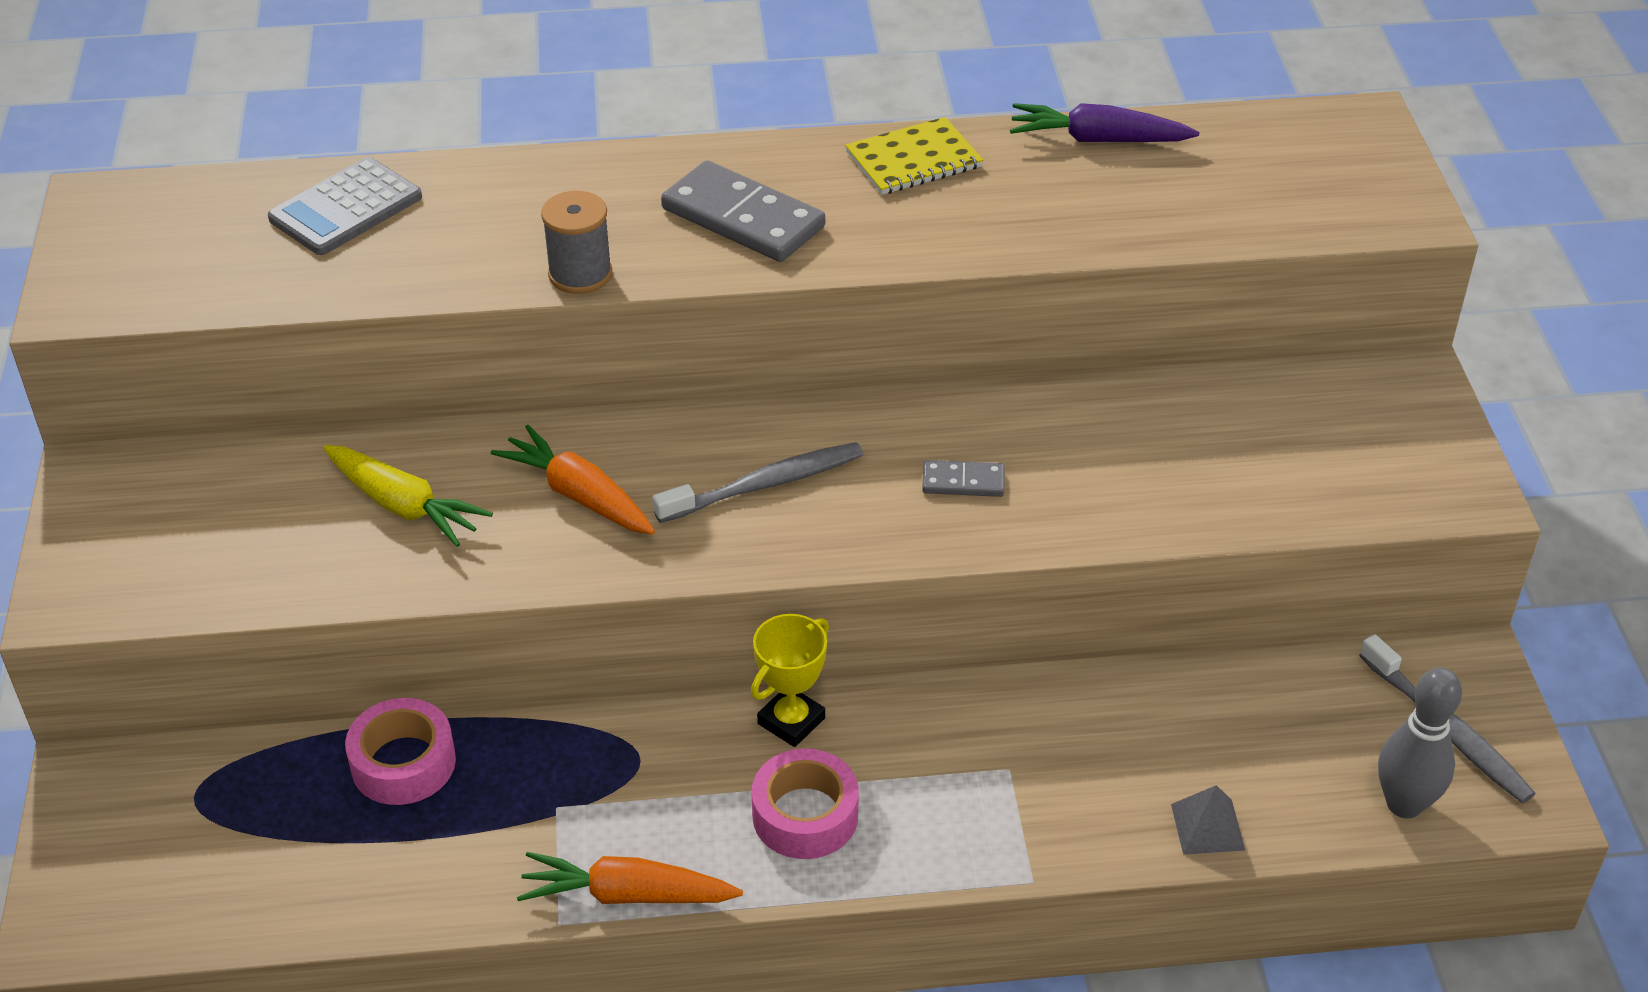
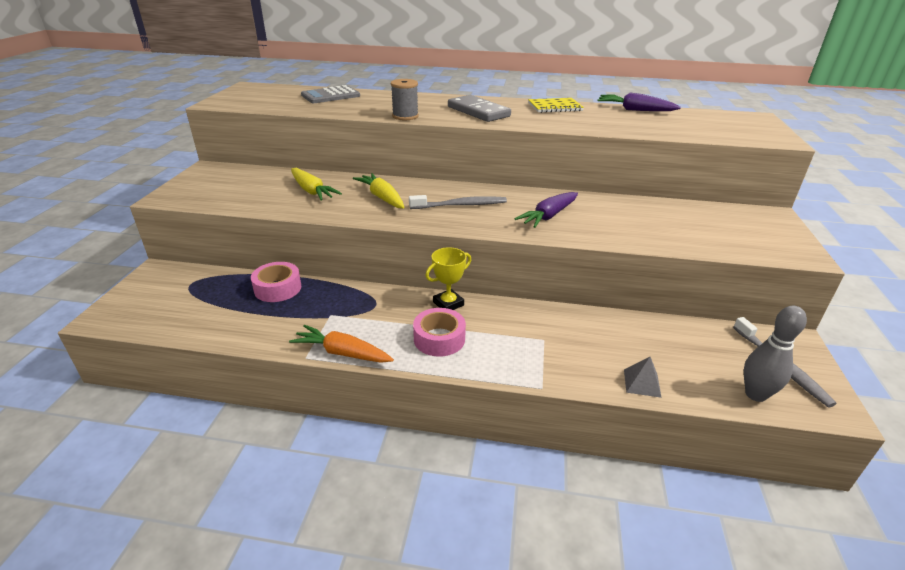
camera: 15 degrees right, 10 degrees down
orange carrot [491,425,655,535] -> yellow carrot [353,173,404,209]
grey domino [922,460,1005,497] -> purple carrot [514,192,578,228]

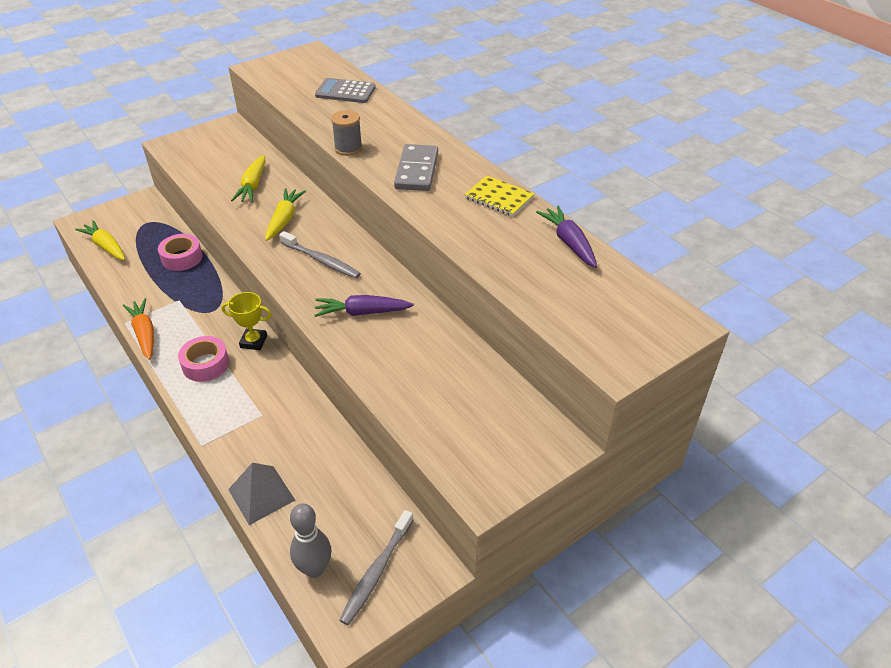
camera: 45 degrees right, 10 degrees up
grey pyramid [624,357,662,398] -> grey pyramid [228,463,295,525], size x1.59
none -> yellow carrot [75,220,125,260]

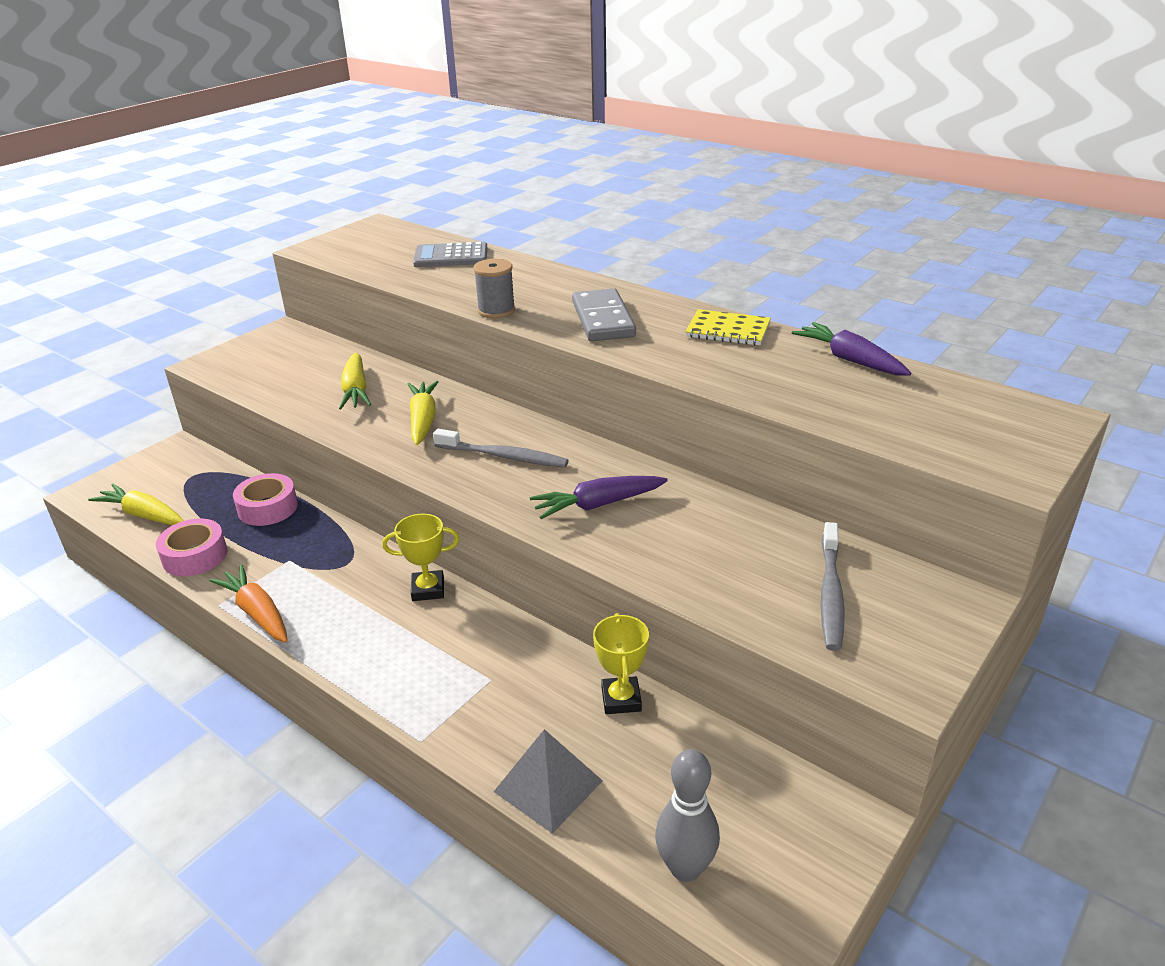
camera: 15 degrees left, 10 degrees down
pink tape [178,336,229,382] -> pink tape moved to [156,519,227,576]
grey toothbrush [339,510,413,625] -> grey toothbrush moved to [821,522,845,651]
none -> yellow trophy [593,613,649,714]

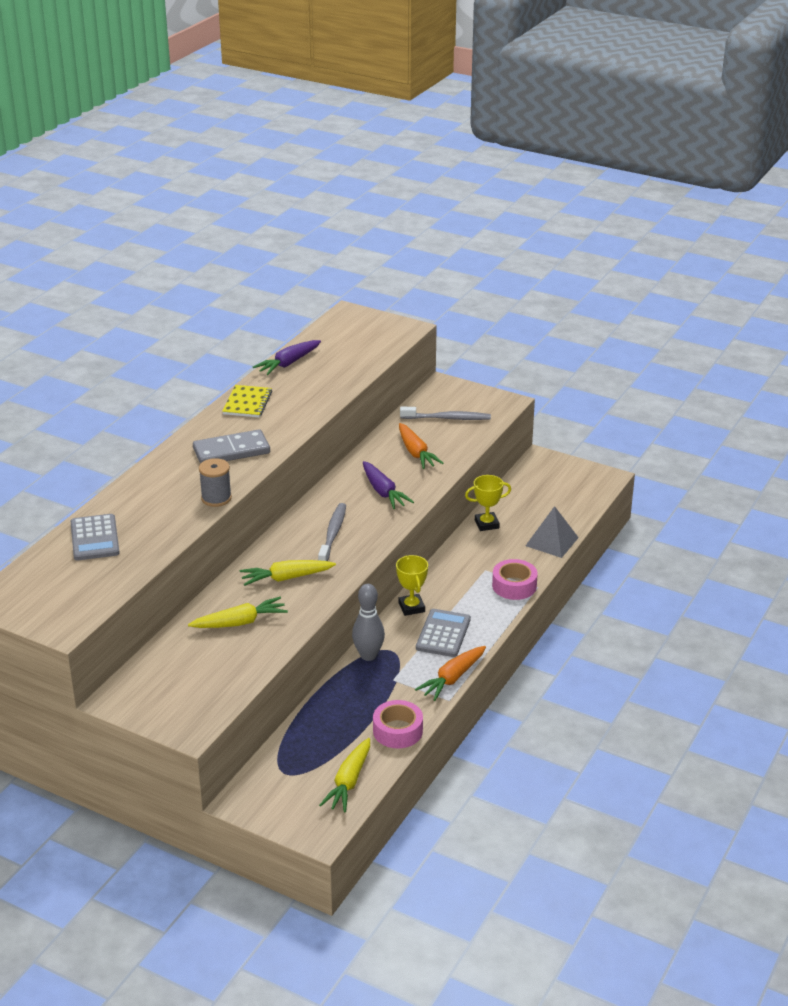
camera: 100 degrees left, 0 degrees up
pink tape [233,473,298,526] -> pink tape moved to [492,559,538,600]
grey bowling pin [655,749,720,882] -> grey bowling pin moved to [352,584,385,661]
none -> orange carrot [399,423,444,469]
none -> grey calculator [416,609,471,657]

